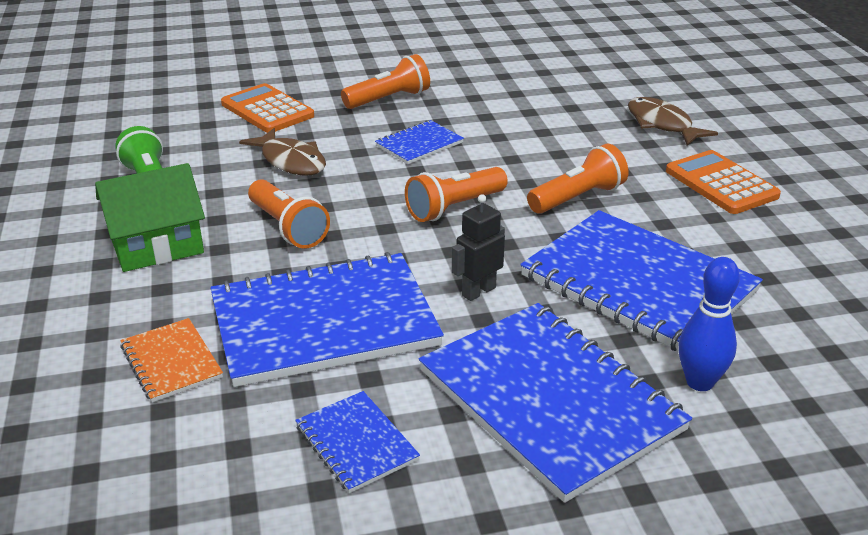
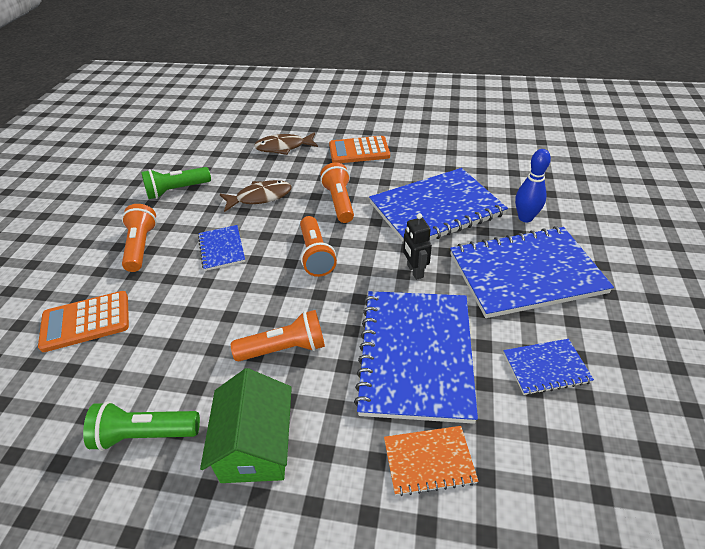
camera: 65 degrees left, 10 degrees up
brown fish [239,128,326,175] -> brown fish moved to [220,180,292,212]
none -> green flashlight [141,167,211,199]

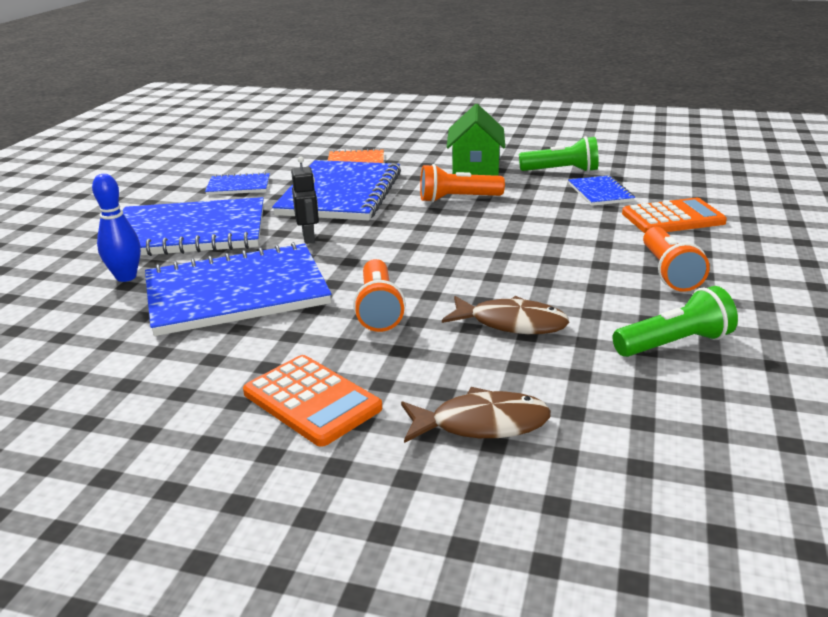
camera: 175 degrees left, 15 degrees down
blue notebook [198,225,245,271] -> blue notebook moved to [568,175,635,206]
brown fish [220,180,292,212] -> brown fish turned 150 degrees counterclockwise [442,296,569,334]
orange flashlight [300,216,337,277] -> none
orange calculator [329,136,390,163] -> orange calculator turned 45 degrees clockwise [243,355,382,447]

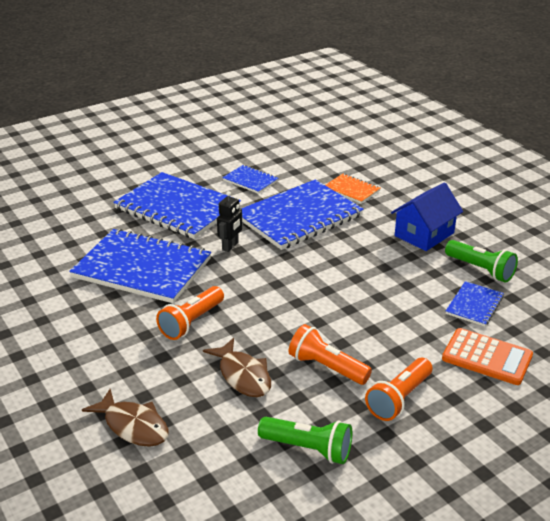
camera: 40 degrees right, 5 degrees up
blue bowling pin [92,174,141,282] -> none
orange calculator [243,355,382,447] -> none
orange flashlight [420,164,505,203] -> orange flashlight moved to [288,324,372,385]
green house [447,104,505,176] -> blue house [391,182,463,251]

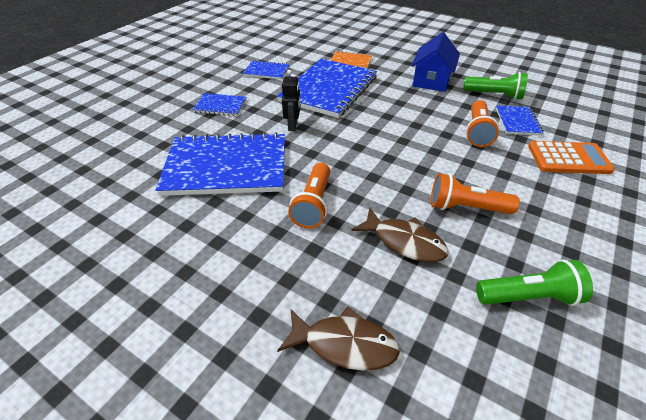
camera: 25 degrees left, 10 degrees up
blue notebook [113,172,241,239] -> blue notebook [192,93,246,116], size x0.47
orange flashlight [365,358,433,421] -> orange flashlight moved to [466,100,499,147]

